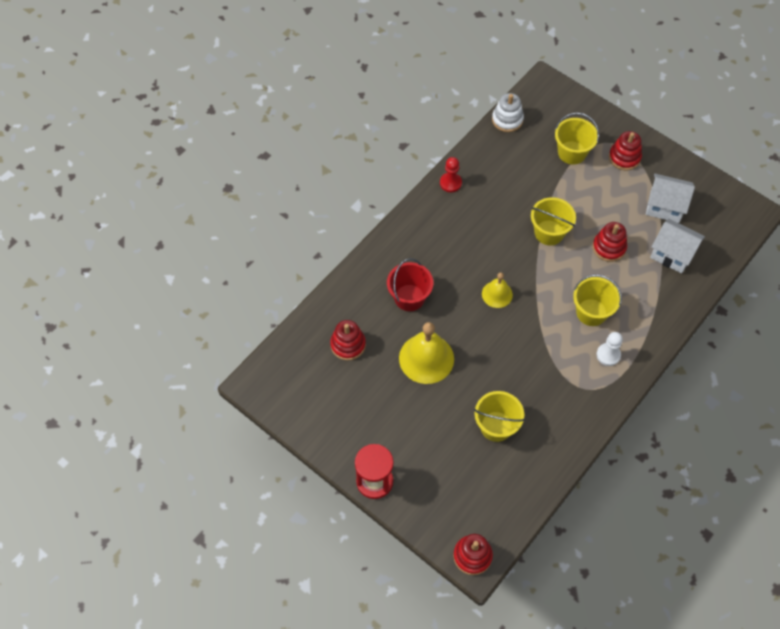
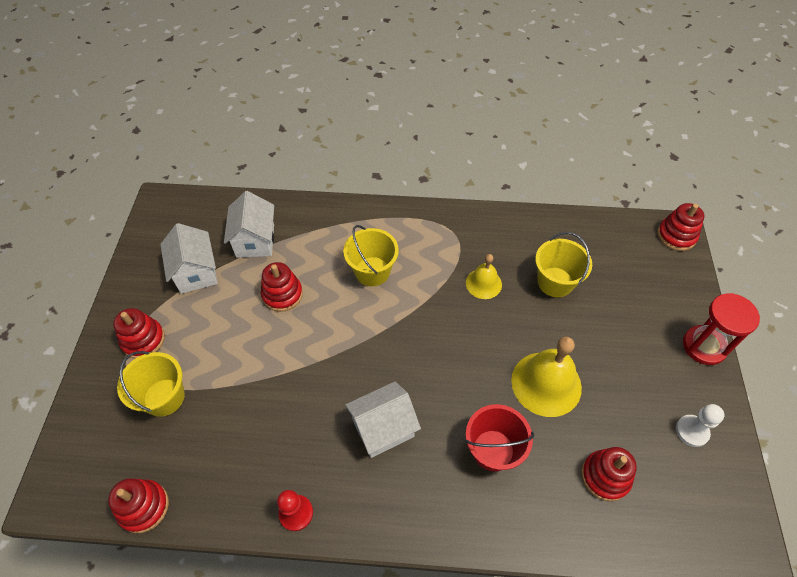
camera: 125 degrees left, 5 degrees down
yellow bell [482,272,513,308] -> yellow bell moved to [466,254,502,299]
white stacking toy [492,93,524,132] -> red stacking toy [108,478,169,533]
yellow bucket [531,197,576,245] -> none
white pawn [596,332,623,366] -> white pawn moved to [676,404,725,447]
none -> white house [345,381,421,458]

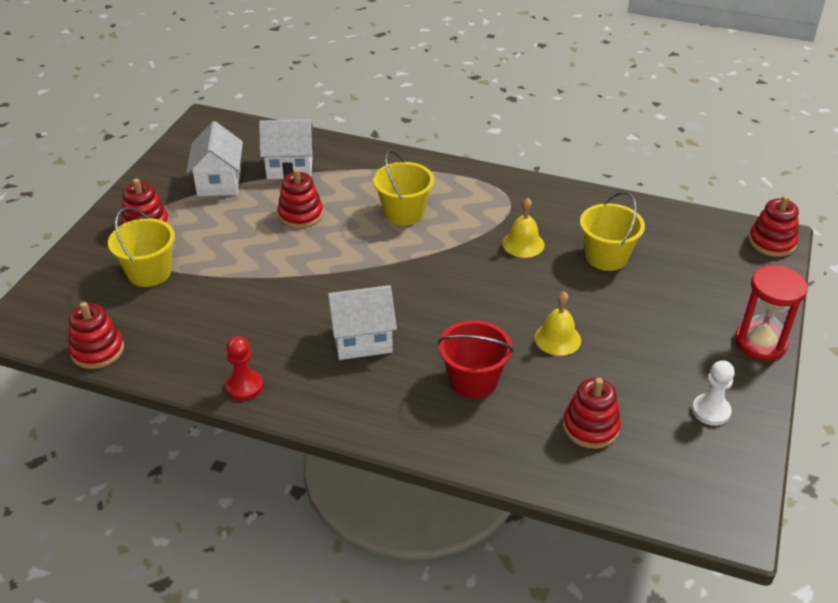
camera: 15 degrees right, 15 degrees down
white house [224,191,274,258] -> white house turned 75 degrees clockwise [259,119,314,179]
yellow bell [511,337,582,417] -> yellow bell [535,291,581,356], size x0.58

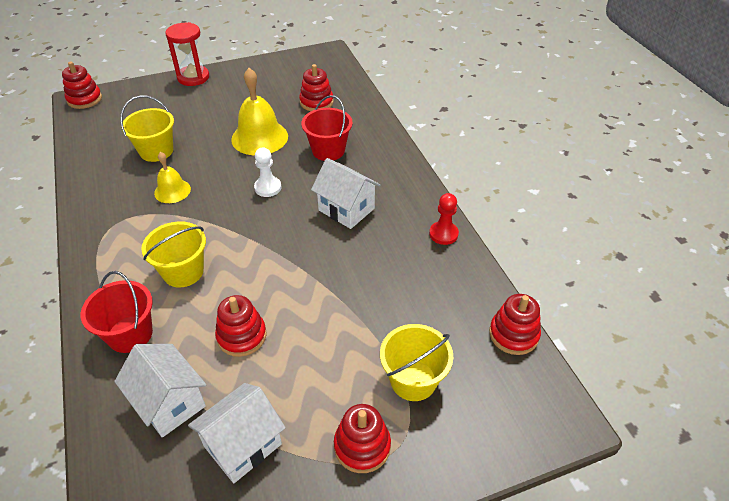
camera: 130 degrees left, 5 degrees up
yellow bell [535,291,581,356] -> yellow bell [231,68,288,155], size x1.73
white pawn [692,360,735,426] -> white pawn moved to [254,148,282,197]
none -> red bucket [81,271,153,353]

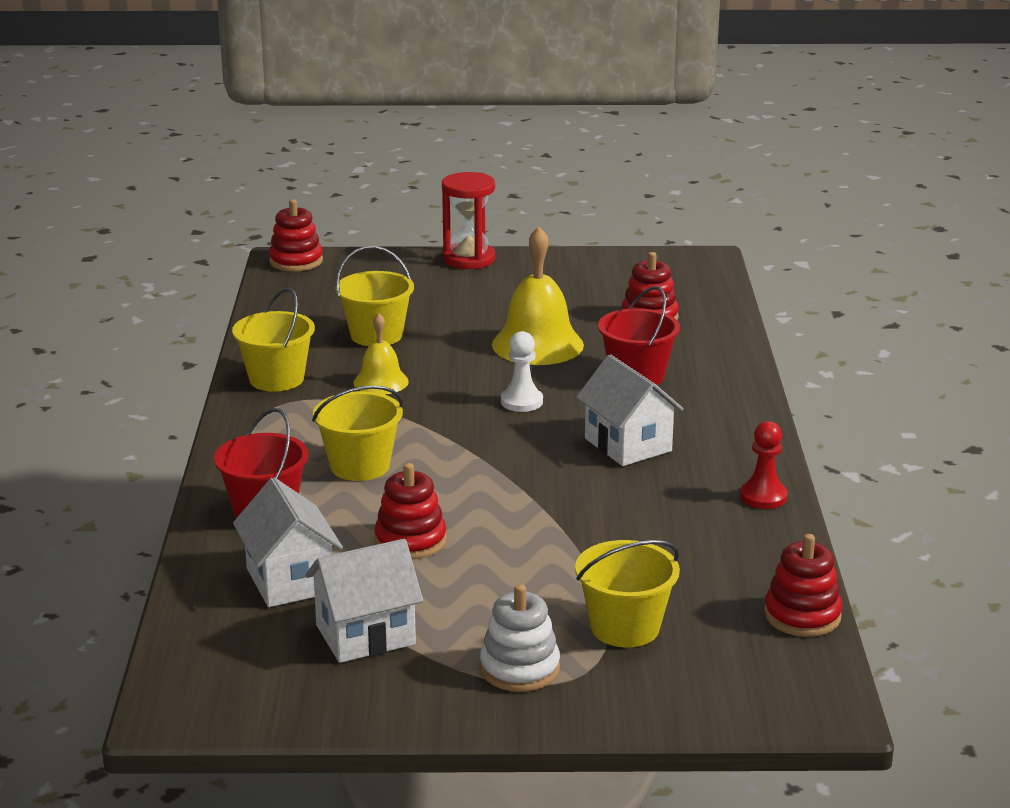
camera: 20 degrees right, 20 degrees down
red stacking toy [334,404,391,473] -> white stacking toy [480,584,560,692]
none -> yellow bucket [232,288,315,392]

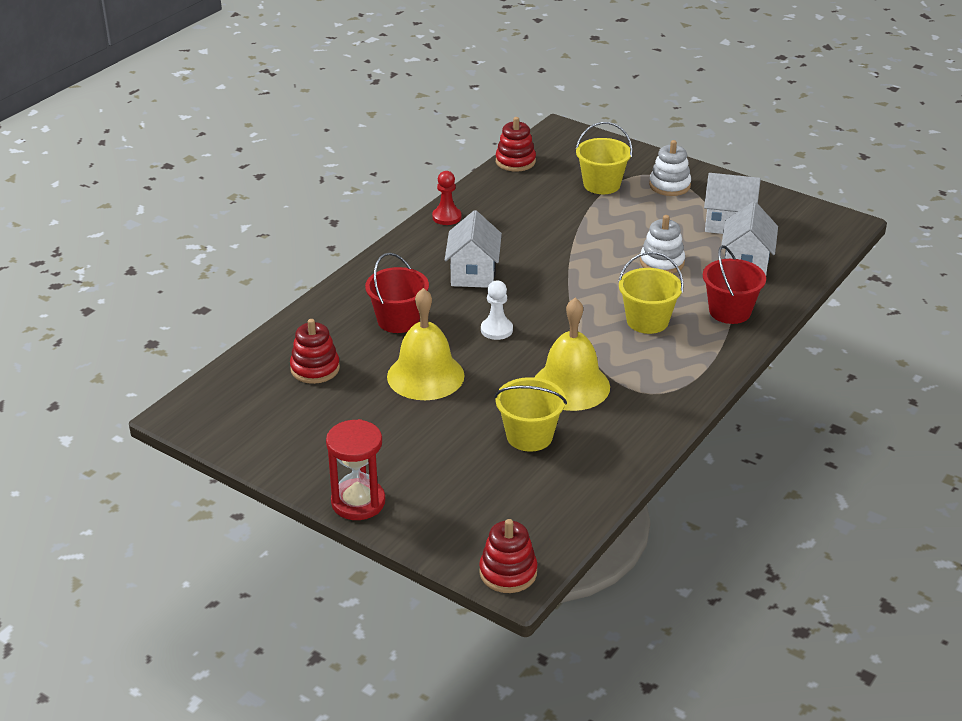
camera: 145 degrees left, 10 degrees up
yellow bucket [232,288,315,392] -> none
yellow bell [353,313,409,395] -> yellow bell [534,298,610,411], size x1.73
red stacking toy [374,463,447,559] -> white stacking toy [640,215,685,274]

